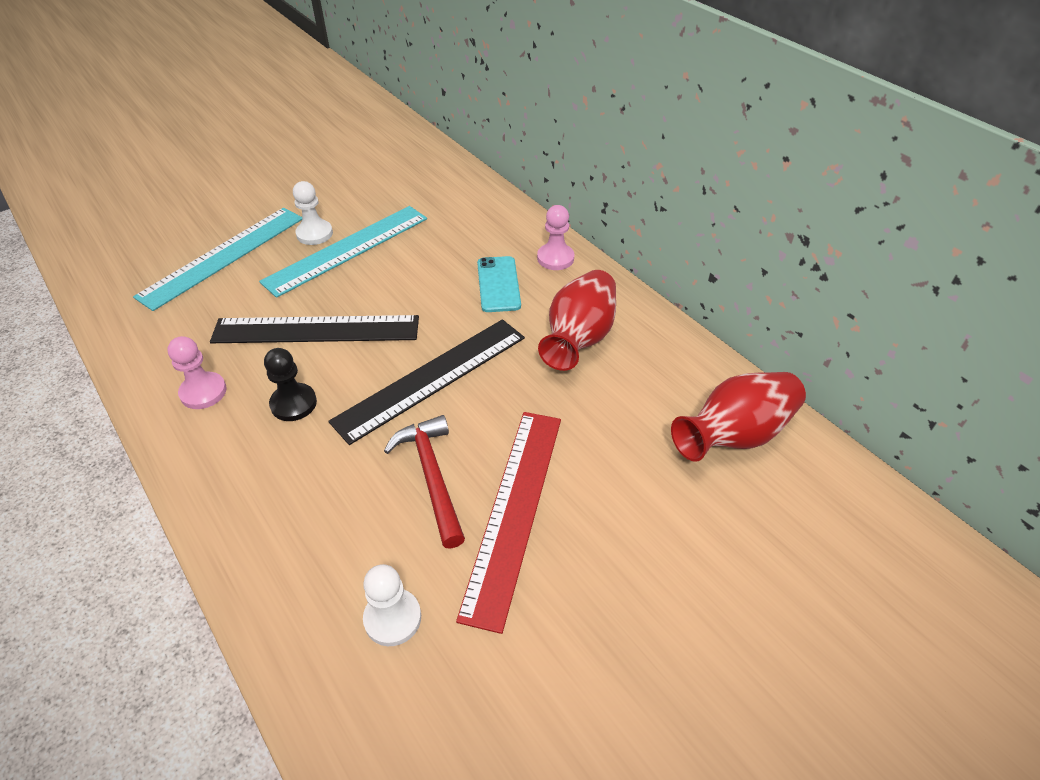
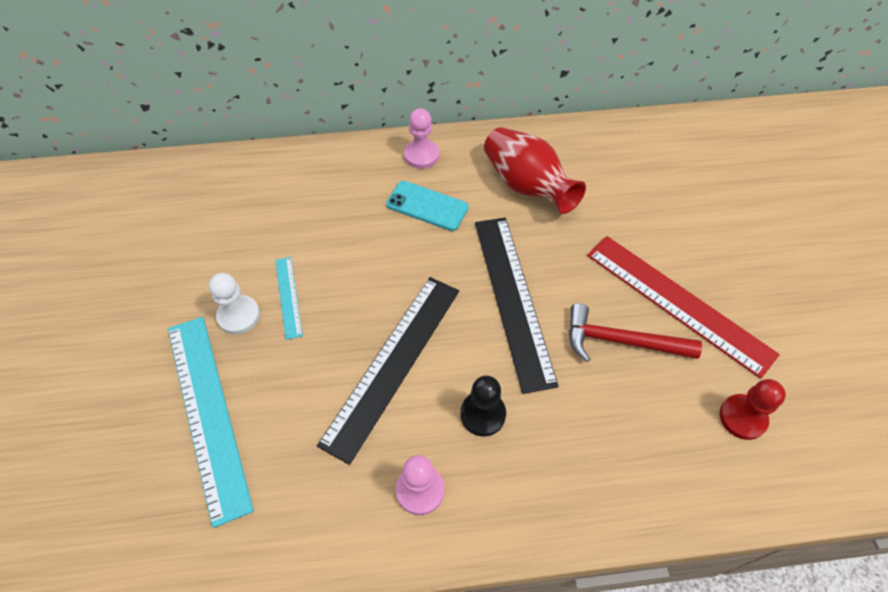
camera: 60 degrees left, 10 degrees up
turquoise ruler [259,206,427,298] -> turquoise ruler [275,257,303,340], size x0.48
white pawn [363,564,421,646] -> red pawn [720,379,786,440]
red vase [671,372,806,462] -> none

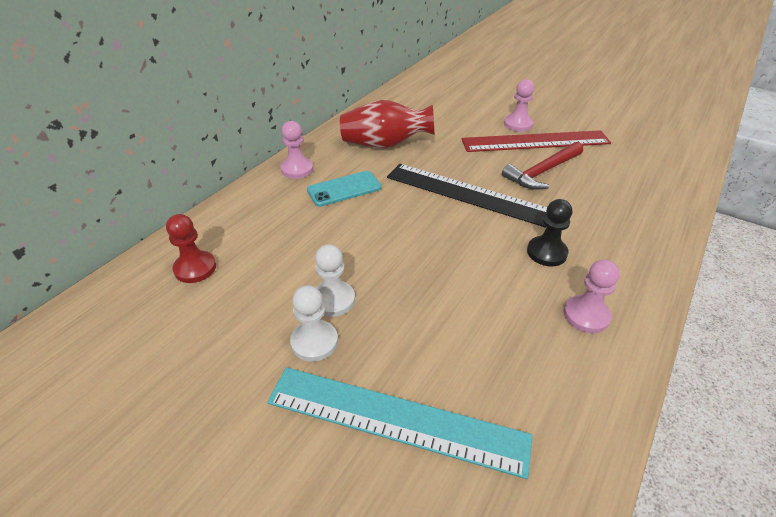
camera: 50 degrees left, 15 degrees down
turquoise ruler [275,257,303,340] -> white pawn [315,244,355,317]
black ruler [317,277,459,465] -> none
red pawn [720,379,786,440] -> red pawn moved to [166,214,216,283]
none -> pink pawn [504,79,534,132]

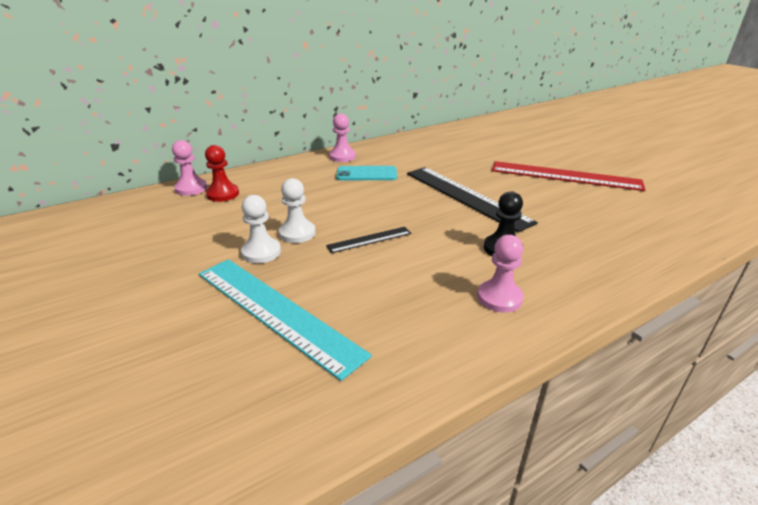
camera: 25 degrees right, 10 degrees down
red vase [340,100,435,148] -> none
red hammer [502,142,583,190] -> none
pink pawn [504,79,534,132] -> pink pawn moved to [172,140,207,196]
none -> black ruler [326,227,411,253]

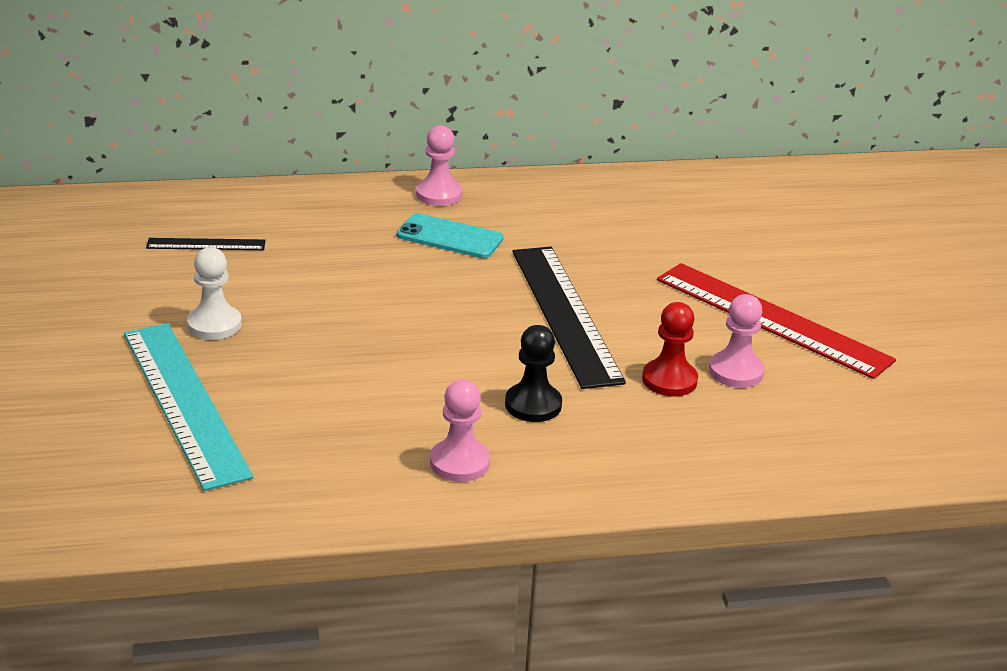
camera: 20 degrees right, 0 degrees up
pink pawn [172,140,207,196] -> pink pawn moved to [709,294,765,388]
red pawn [205,145,239,202] -> red pawn moved to [642,302,698,397]
white pawn [279,178,316,243] -> none
black ruler [326,227,411,253] -> black ruler moved to [146,238,266,250]

